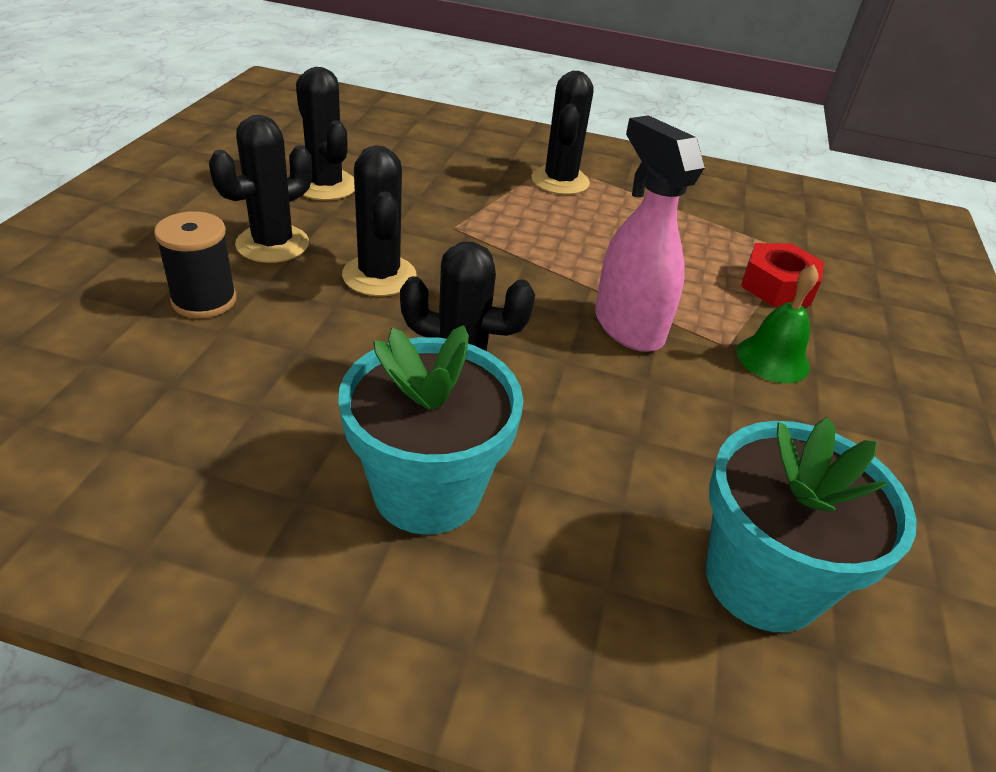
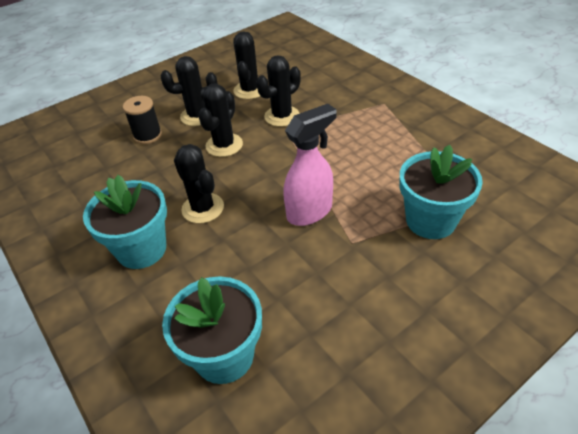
camera: 45 degrees right, 5 degrees up
black cactus [532,71,593,195] -> black cactus moved to [256,55,301,127]
pink spray bottle [595,115,705,352] -> pink spray bottle turned 45 degrees clockwise [283,104,337,226]
green bell [737,264,819,383] -> none
red nut [741,243,824,307] -> turquoise flower pot [399,145,483,239]

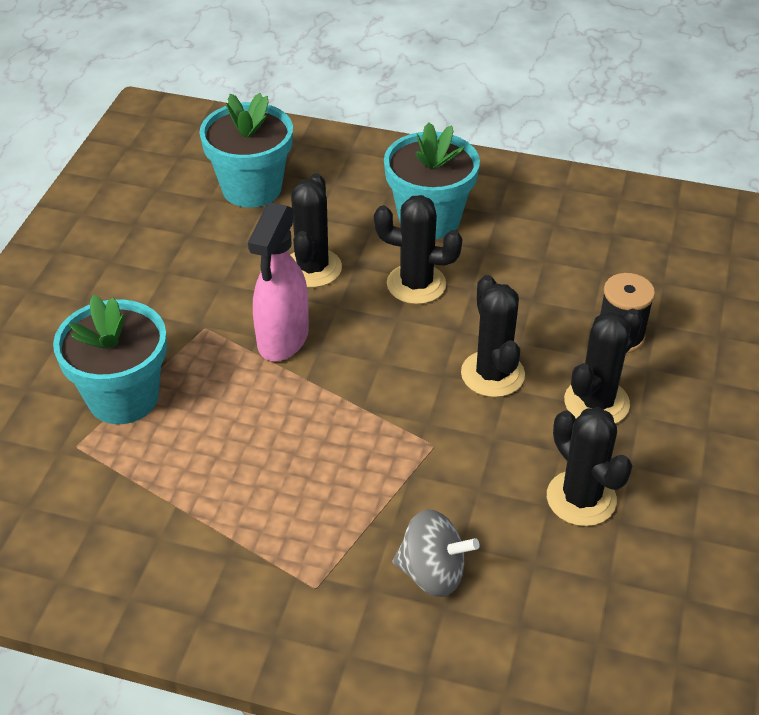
camera: 140 degrees right, 0 degrees up
black cactus [256,55,301,127] -> black cactus moved to [290,173,342,288]
none -> grey spinning top [393,509,479,597]

